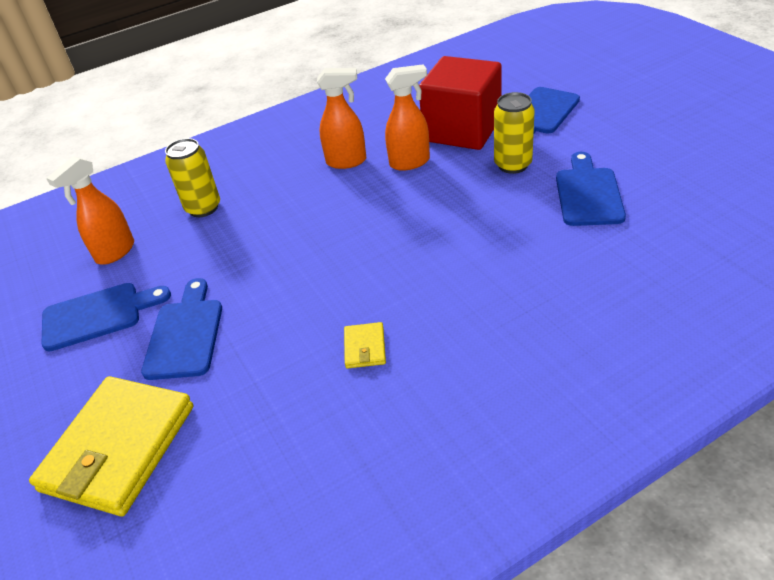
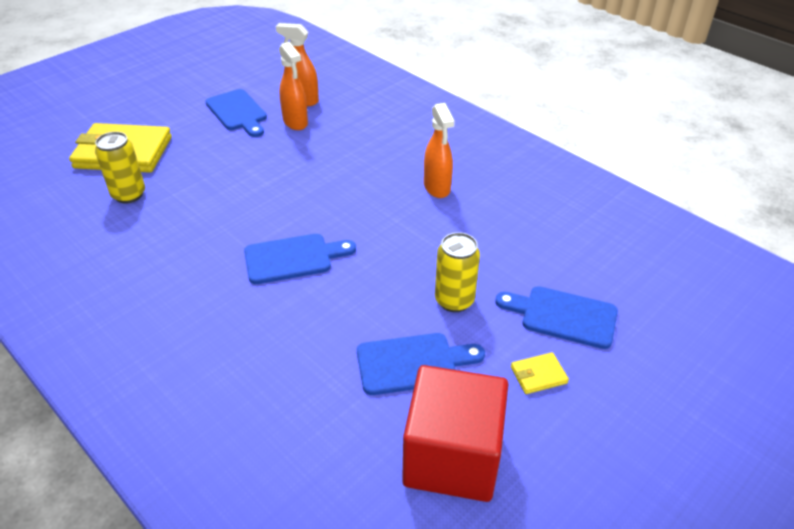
camera: 70 degrees right, 0 degrees up
blue cutting board [141,278,222,380] -> blue cutting board moved to [244,234,356,284]
yellow can [165,138,220,217] -> yellow can moved to [95,132,145,203]
yellow wallet [344,322,386,369] -> yellow wallet moved to [511,352,569,394]
orange spray bottle [385,64,430,171] -> orange spray bottle moved to [279,42,308,130]
red cube [419,56,502,150] -> red cube moved to [402,365,508,502]

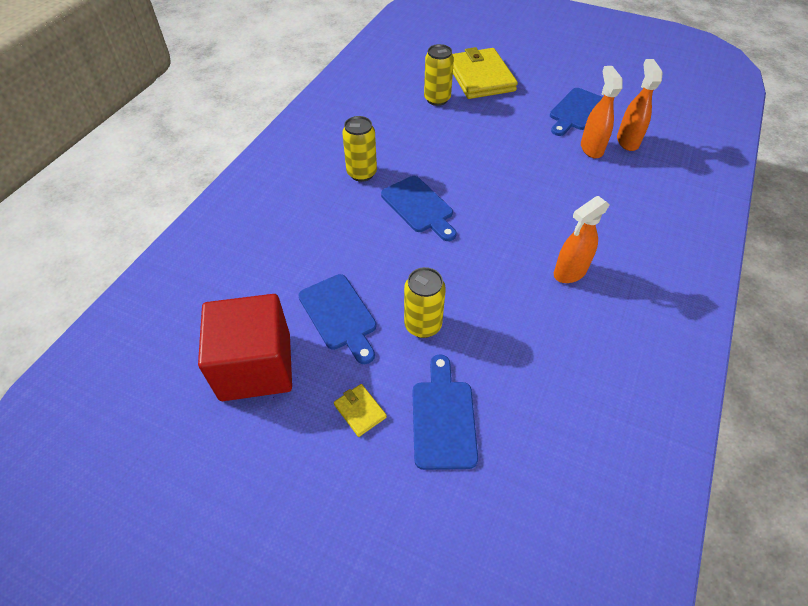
camera: 70 degrees right, 10 degrees up
orange spray bottle [279,42,308,130] -> orange spray bottle turned 135 degrees clockwise [581,66,623,158]
none -> yellow can [342,116,377,182]

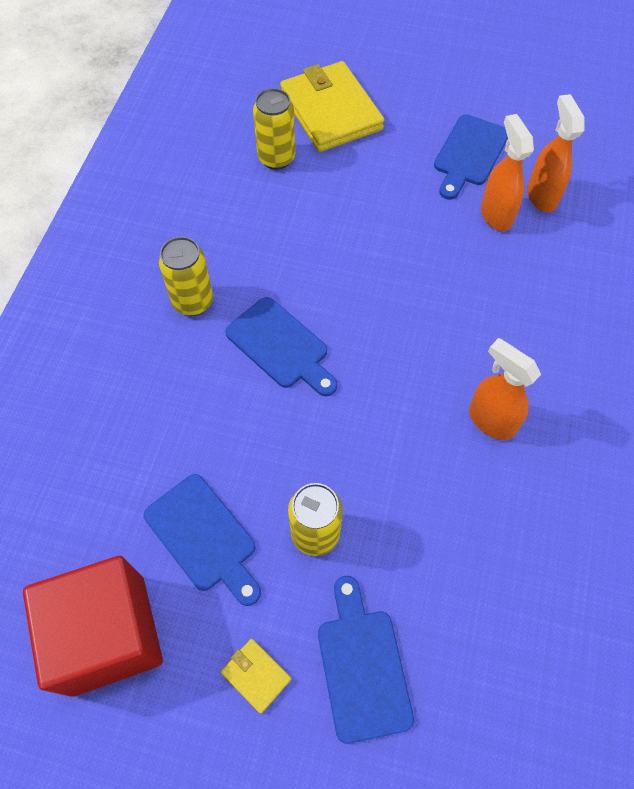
camera: 10 degrees left, 10 degrees up
orange spray bottle [554,196,610,283] -> orange spray bottle turned 90 degrees clockwise [469,338,541,440]

